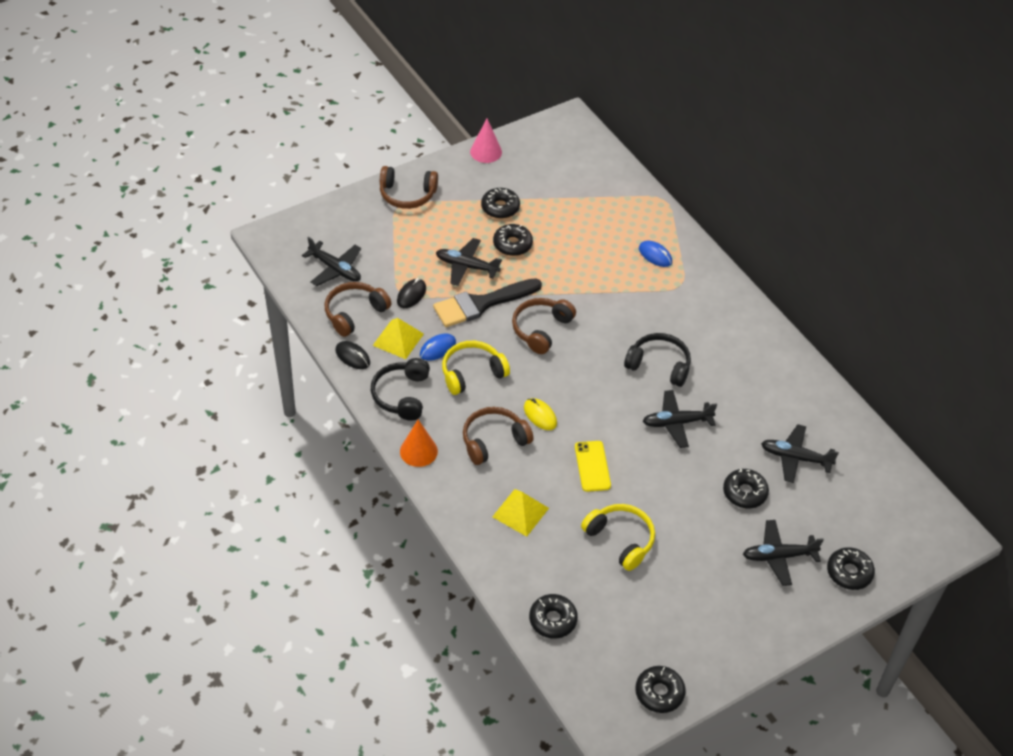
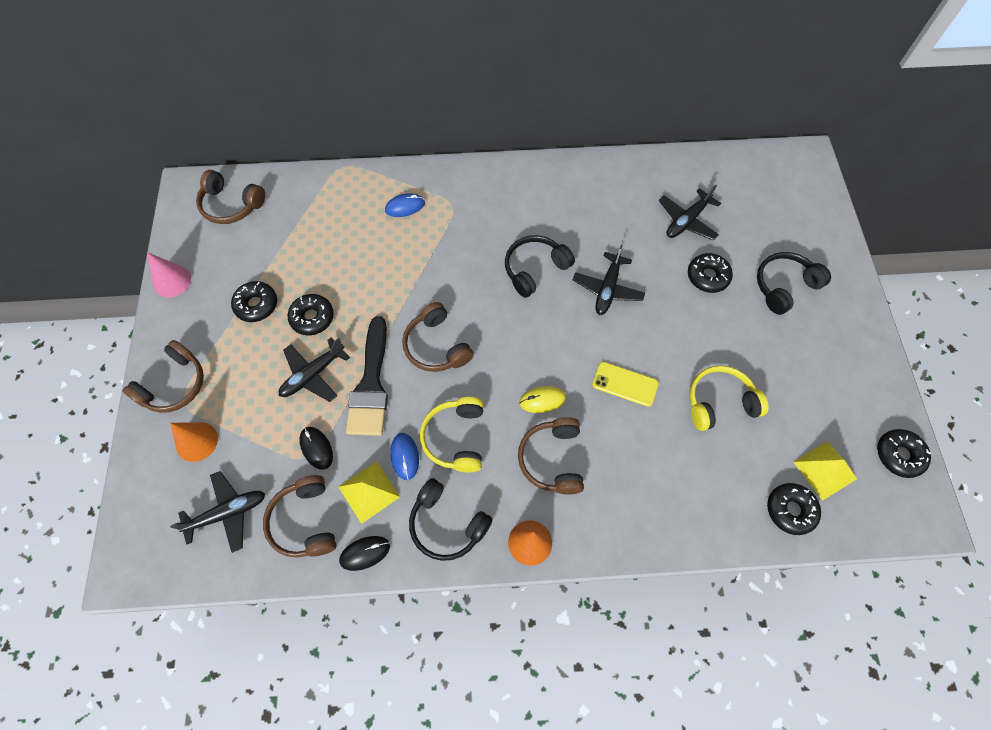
camera: 60 degrees left, 15 degrees up
yellow pyramid [492,489,549,537] -> yellow pyramid moved to [793,441,857,501]
black plane [743,520,824,586] -> black headphones [757,252,831,315]
black donut [827,547,875,590] -> none
none -> orange cone [170,422,218,462]
none -> brown headphones [196,170,265,224]

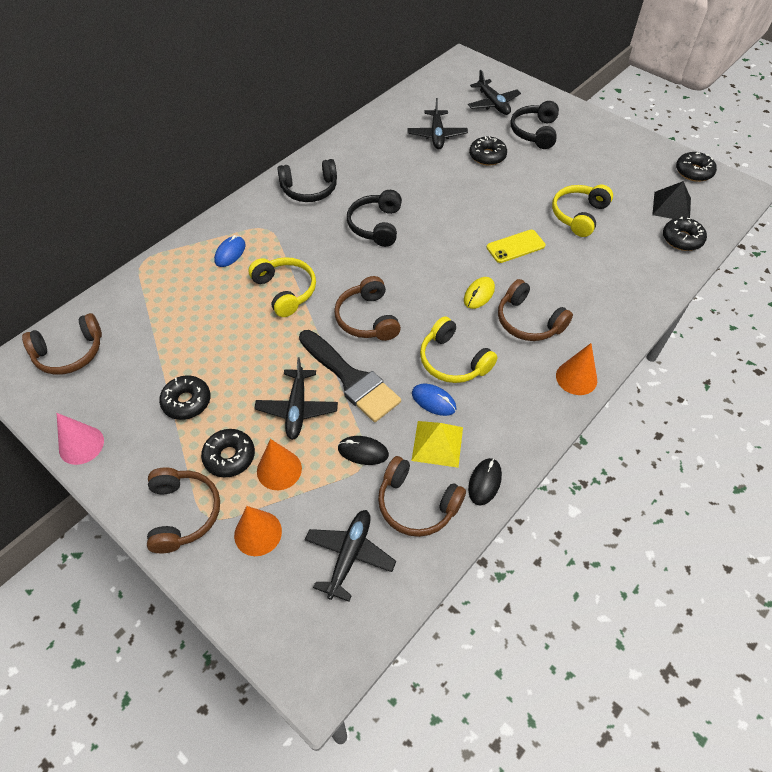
camera: 45 degrees left, 10 degrees down
black donut [287,294,334,335] -> black donut moved to [201,429,255,477]
brown headphones [402,302,474,372] -> brown headphones turned 60 degrees clockwise [334,276,401,341]
black headphones [409,478,493,561] -> black headphones moved to [277,159,337,202]
black plane [573,245,645,315] -> black plane moved to [468,70,521,115]
yellow pyramid [793,441,857,501] -> black pyramid [652,181,691,219]
none -> yellow headphones [249,257,316,317]
none -> orange cone [257,439,302,490]

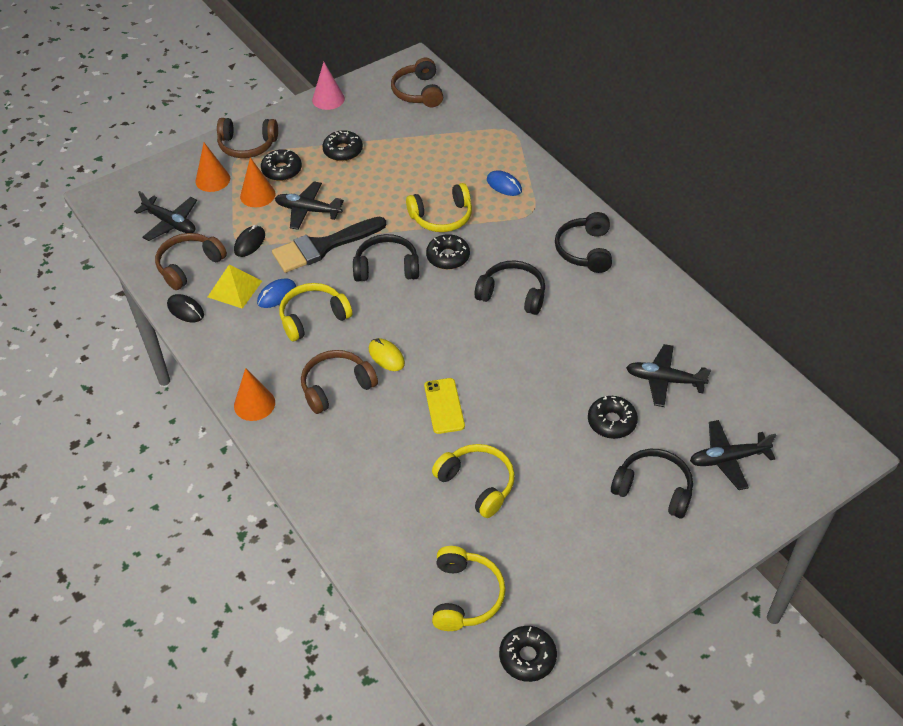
camera: 105 degrees right, 5 degrees down
brown headphones [334,276,401,341] -> black headphones [353,234,419,281]
black pyramid [652,181,691,219] -> yellow headphones [432,546,506,631]
black donut [663,216,707,251] -> black donut moved to [426,234,470,270]

